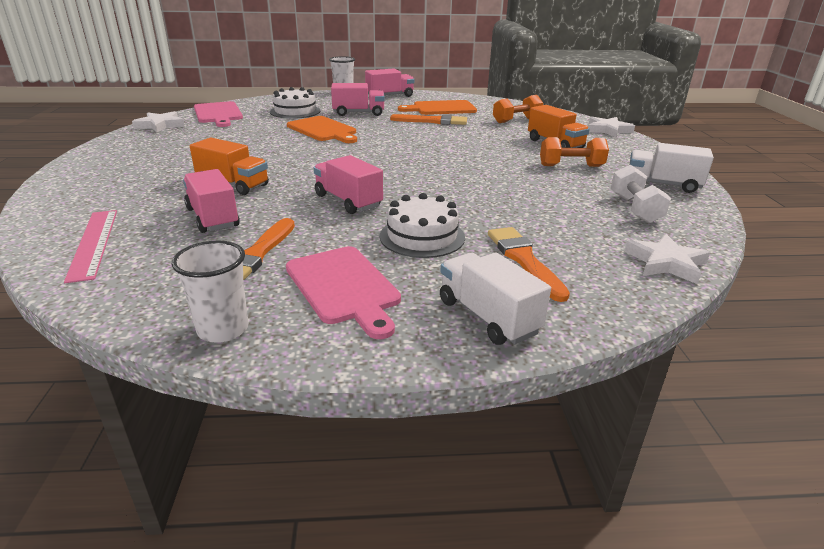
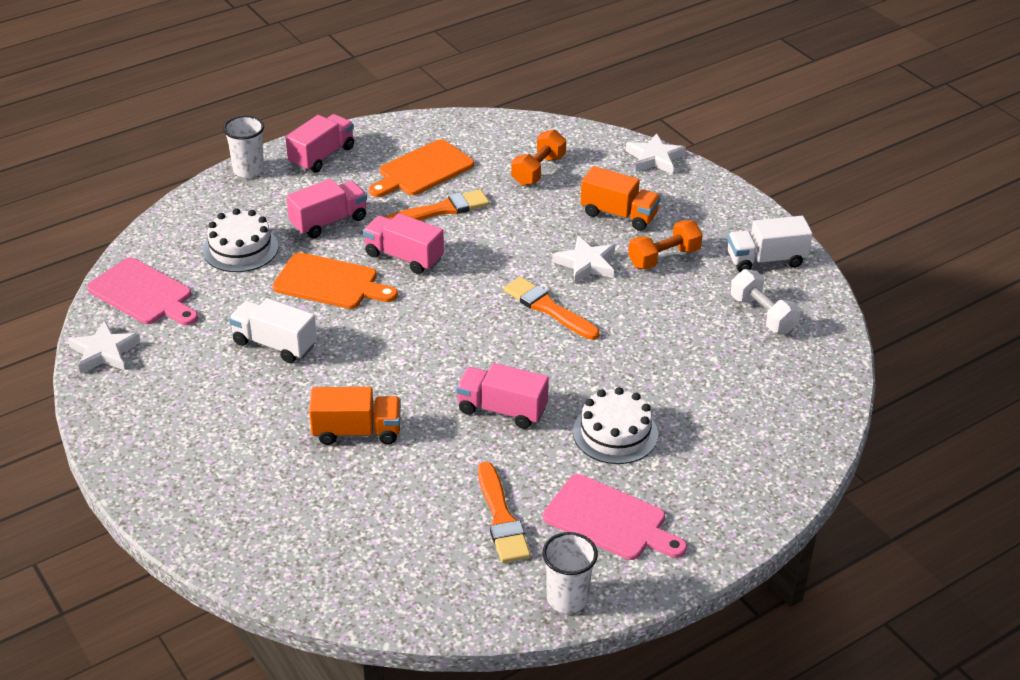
camera: 30 degrees left, 10 degrees up
pink ruler [64,210,117,283] -> none
pink truck [183,169,240,233] -> pink truck moved to [363,213,444,274]
white truck [440,252,551,345] -> white truck moved to [229,298,317,363]
orange brush [488,227,570,302] -> orange brush moved to [504,277,600,340]
white star [624,234,710,284] -> white star moved to [552,236,615,284]

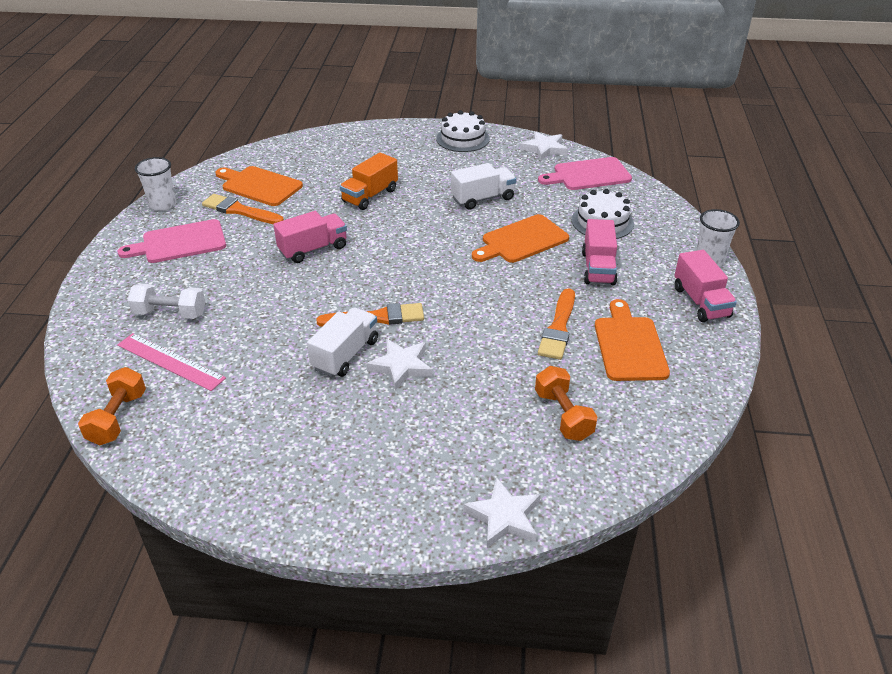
camera: 130 degrees right, 0 degrees up
pink truck [363,213,444,274] -> none
white cake [573,387,658,464] -> white cake moved to [436,110,490,152]
orange truck [580,166,661,231] -> none
orange dumbbell [628,220,703,270] -> orange dumbbell moved to [78,367,146,445]
white truck [727,216,813,272] -> white truck moved to [307,307,378,377]
white dumbbell [731,269,801,334] -> white dumbbell moved to [128,284,205,319]
none -> pink ruler [117,333,226,391]
none -> orange cutting board [215,166,303,206]

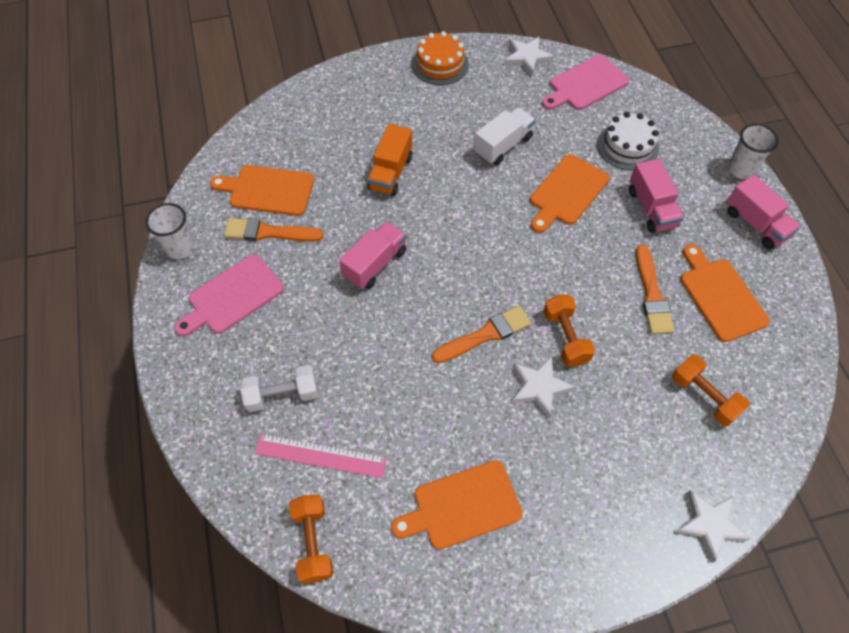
camera: 20 degrees left, 20 degrees up
white truck [307,307,378,377] -> none
white cake [436,110,490,152] -> orange cake [412,31,469,85]
none -> orange cutting board [391,460,523,550]
none -> orange dumbbell [543,294,595,366]

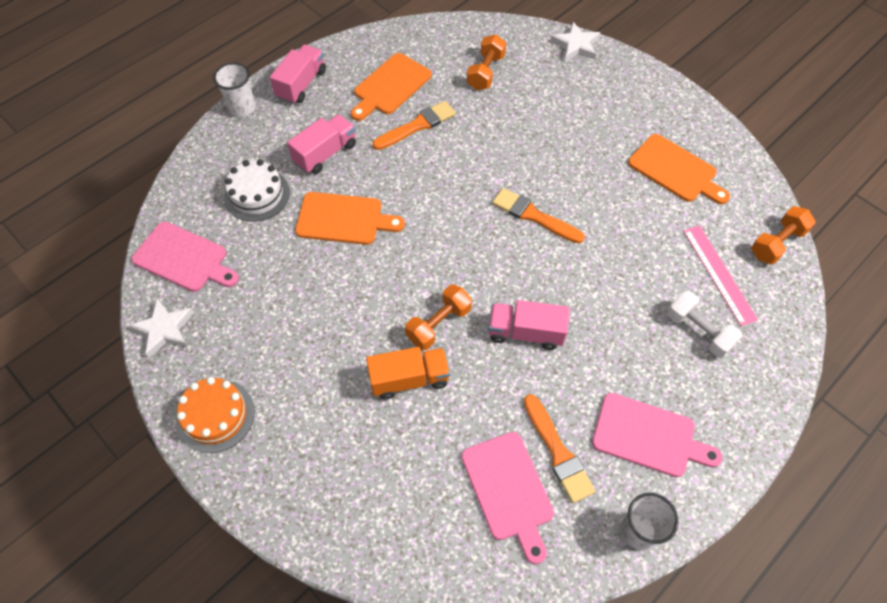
camera: 120 degrees left, 0 degrees up
orange cutting board [210,165,314,216] -> pink cutting board [461,432,554,564]
white truck [474,107,535,165] -> none
white star [512,356,575,418] -> none
orange dumbbell [543,294,595,366] -> orange dumbbell moved to [405,284,472,350]

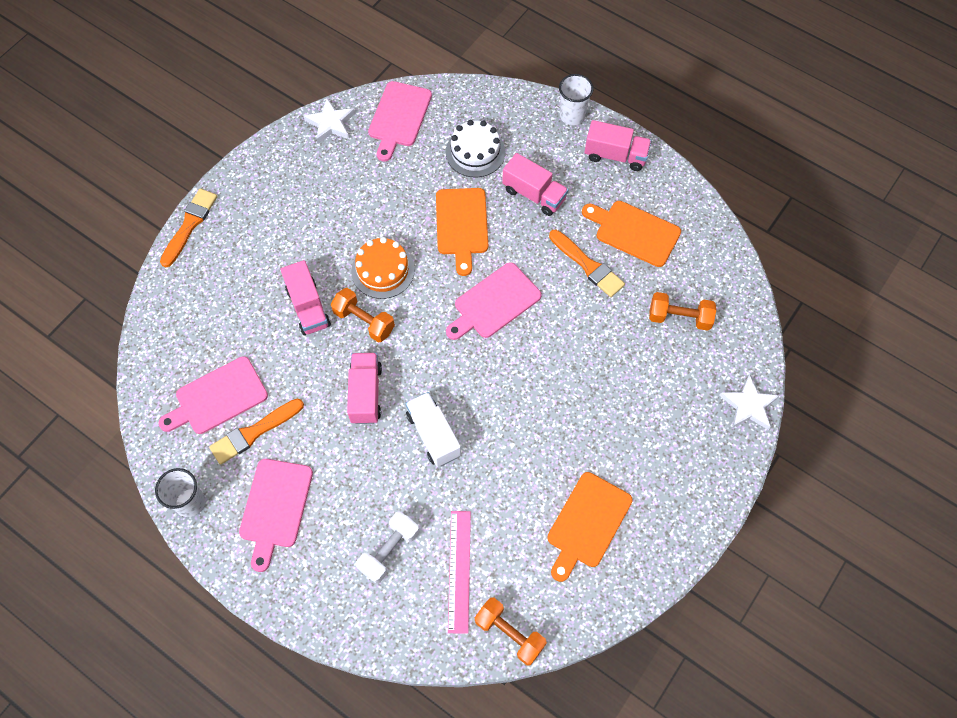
camera: 80 degrees right, 5 degrees up
orange cake [177,377,255,453] -> orange cake moved to [351,237,415,299]
orange truck [366,347,450,399] -> pink truck [280,260,331,335]
orange brush [492,188,585,244] -> orange brush moved to [160,188,217,267]
pink ruler [683,226,758,326] -> pink ruler turned 60 degrees counterclockwise [448,511,471,634]
none -> white truck [405,392,461,467]
none -> pink cutting board [446,262,542,340]

